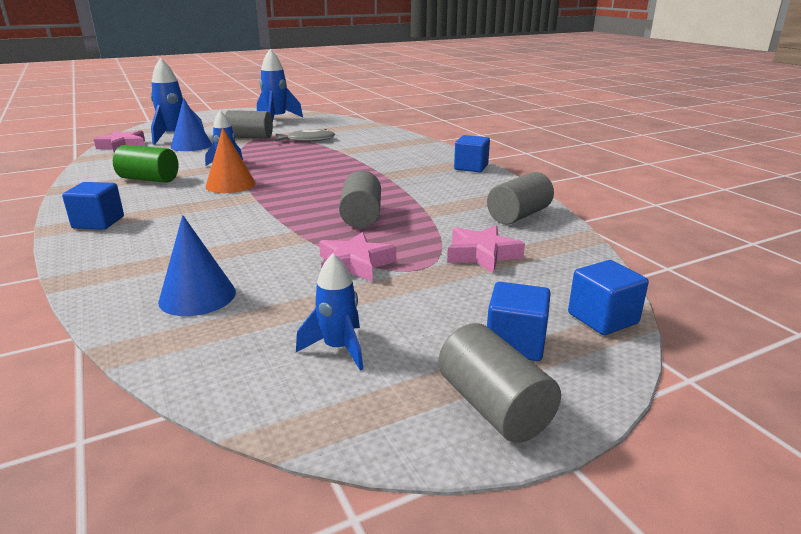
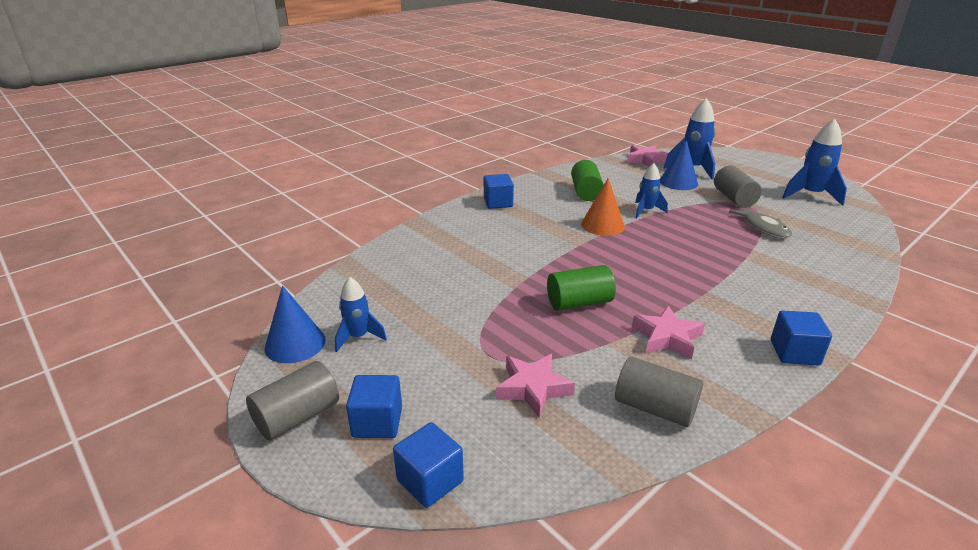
camera: 75 degrees right, 5 degrees up
blue cone [158,215,236,316] -> blue cone moved to [265,286,326,363]
pink star [319,232,396,282] -> pink star moved to [632,306,705,359]
grey cylinder [339,171,381,228] -> green cylinder [547,265,616,311]

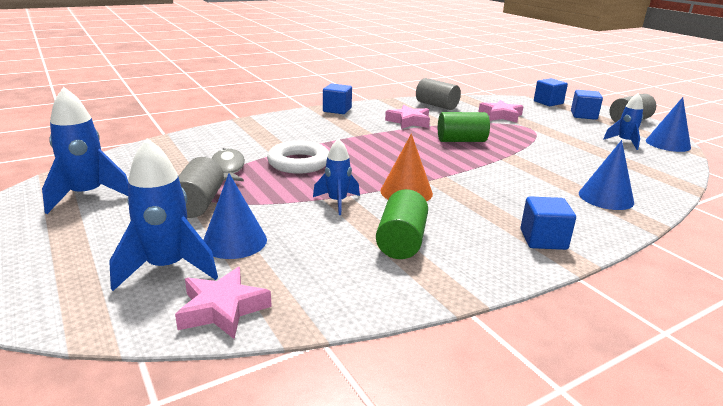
camera: 170 degrees left, 5 degrees down
none -> white ring [267,141,329,174]
none -> blue cone [579,140,634,210]

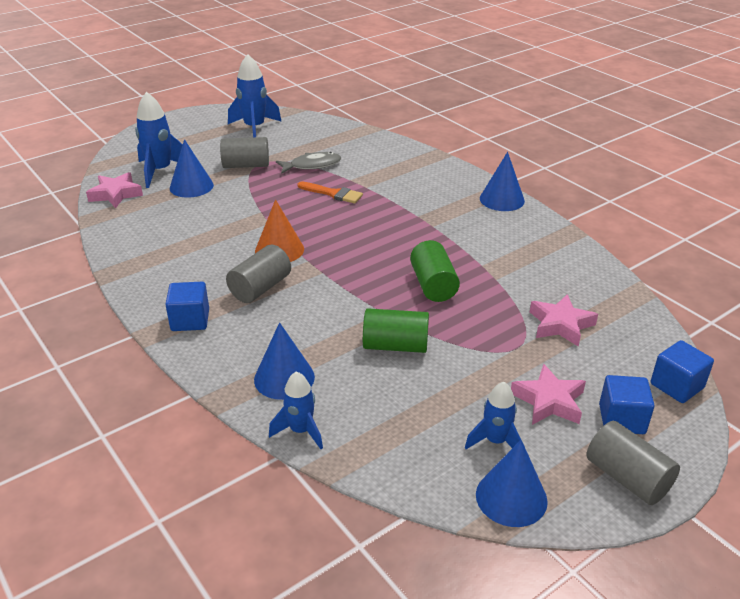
camera: 85 degrees right, 10 degrees up
white ring [267,141,329,174] -> orange brush [298,181,363,204]
blue rocket [313,138,360,215] -> blue rocket moved to [269,371,323,449]
blue cube [323,83,352,114] -> blue cone [480,152,525,211]
green cylinder [376,189,428,259] -> green cylinder moved to [363,308,429,353]
pink star [385,105,430,129] -> pink star moved to [511,364,586,425]
grey cylinder [416,78,461,110] -> grey cylinder moved to [226,245,291,303]

